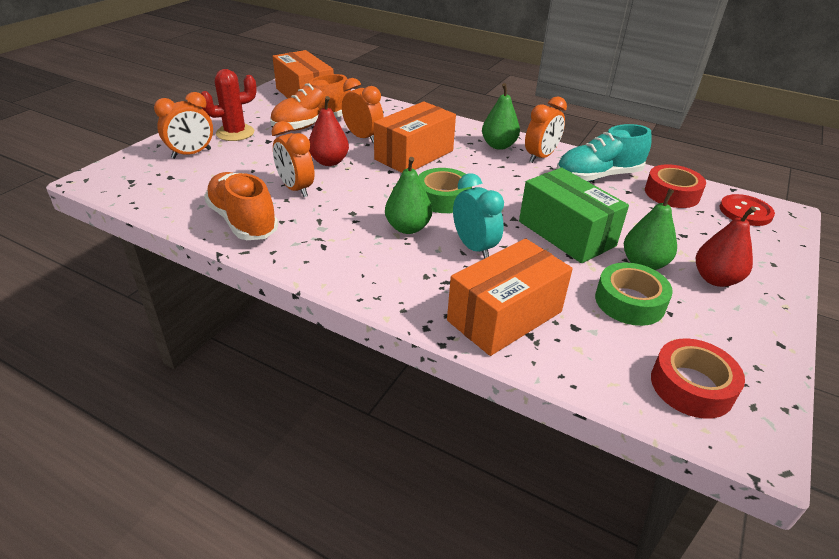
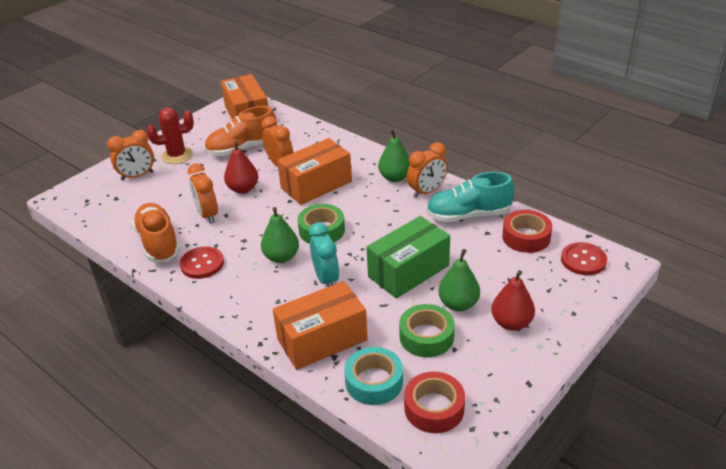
camera: 15 degrees right, 0 degrees up
green box [519,168,629,263] -> green box turned 75 degrees clockwise [366,216,450,298]
none -> red button [180,246,224,279]
none -> turquoise tape [344,347,403,405]

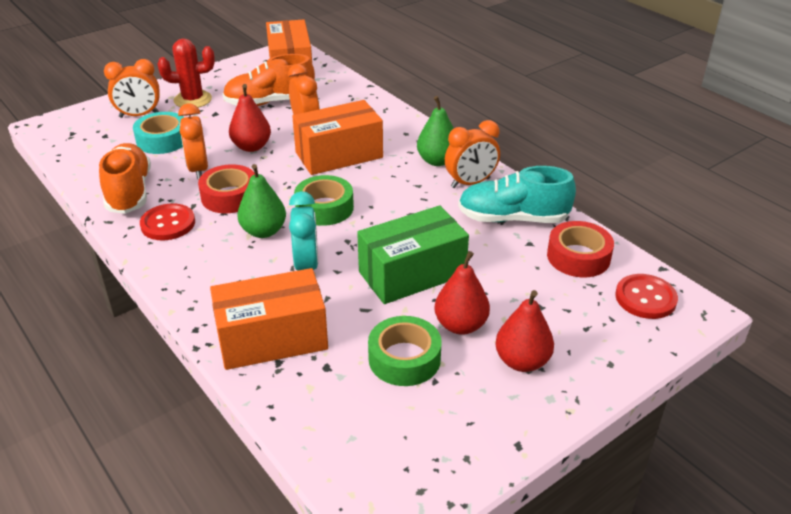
camera: 10 degrees right, 0 degrees up
turquoise tape [344,347,403,405] -> turquoise tape moved to [133,112,184,154]
red tape [404,372,465,433] -> red tape moved to [198,164,255,213]
green pear [438,249,480,311] -> red pear [434,251,490,335]

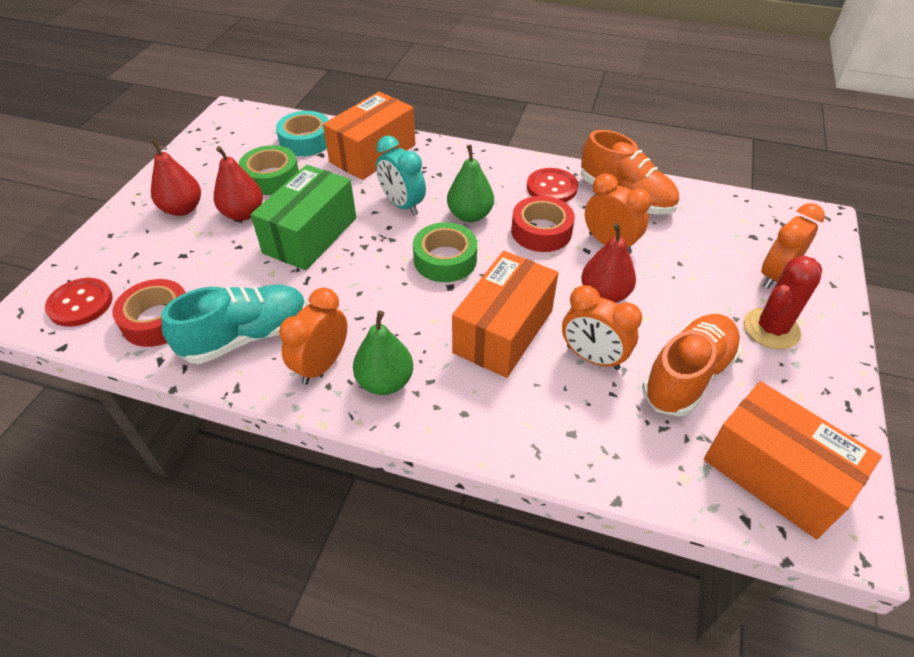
camera: 145 degrees right, 10 degrees up
turquoise tape [133,112,184,154] -> turquoise tape moved to [276,111,329,156]

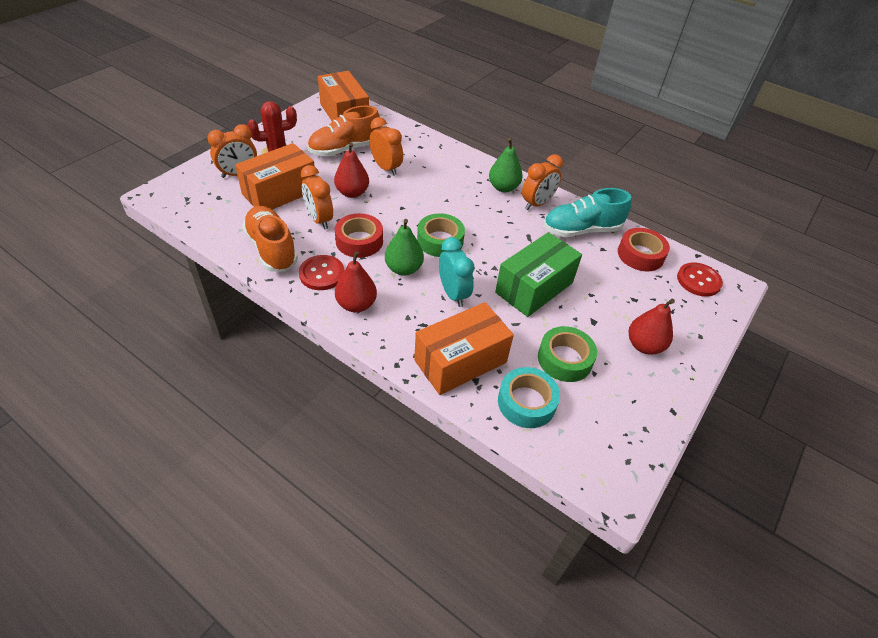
camera: 165 degrees left, 0 degrees up
red pear [214,146,263,221] -> red pear moved to [335,251,377,313]
orange box [452,251,558,378] -> orange box moved to [235,143,316,210]

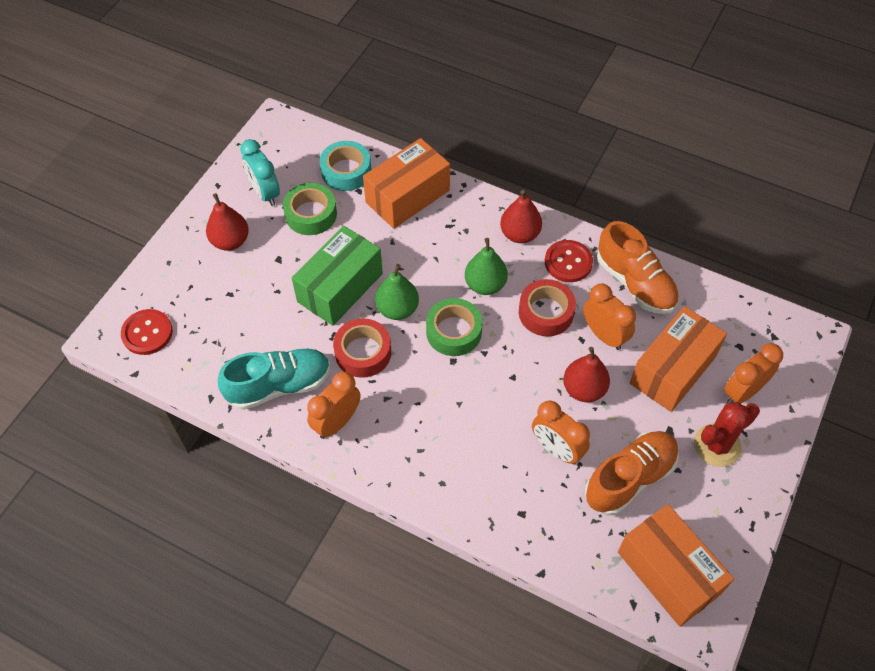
camera: 175 degrees right, 10 degrees up
turquoise clock [439,237,474,307] -> turquoise clock moved to [240,139,280,206]
green pear [489,138,523,192] -> green pear moved to [375,264,419,320]
red tape [618,228,670,271] -> red tape moved to [333,318,391,378]

